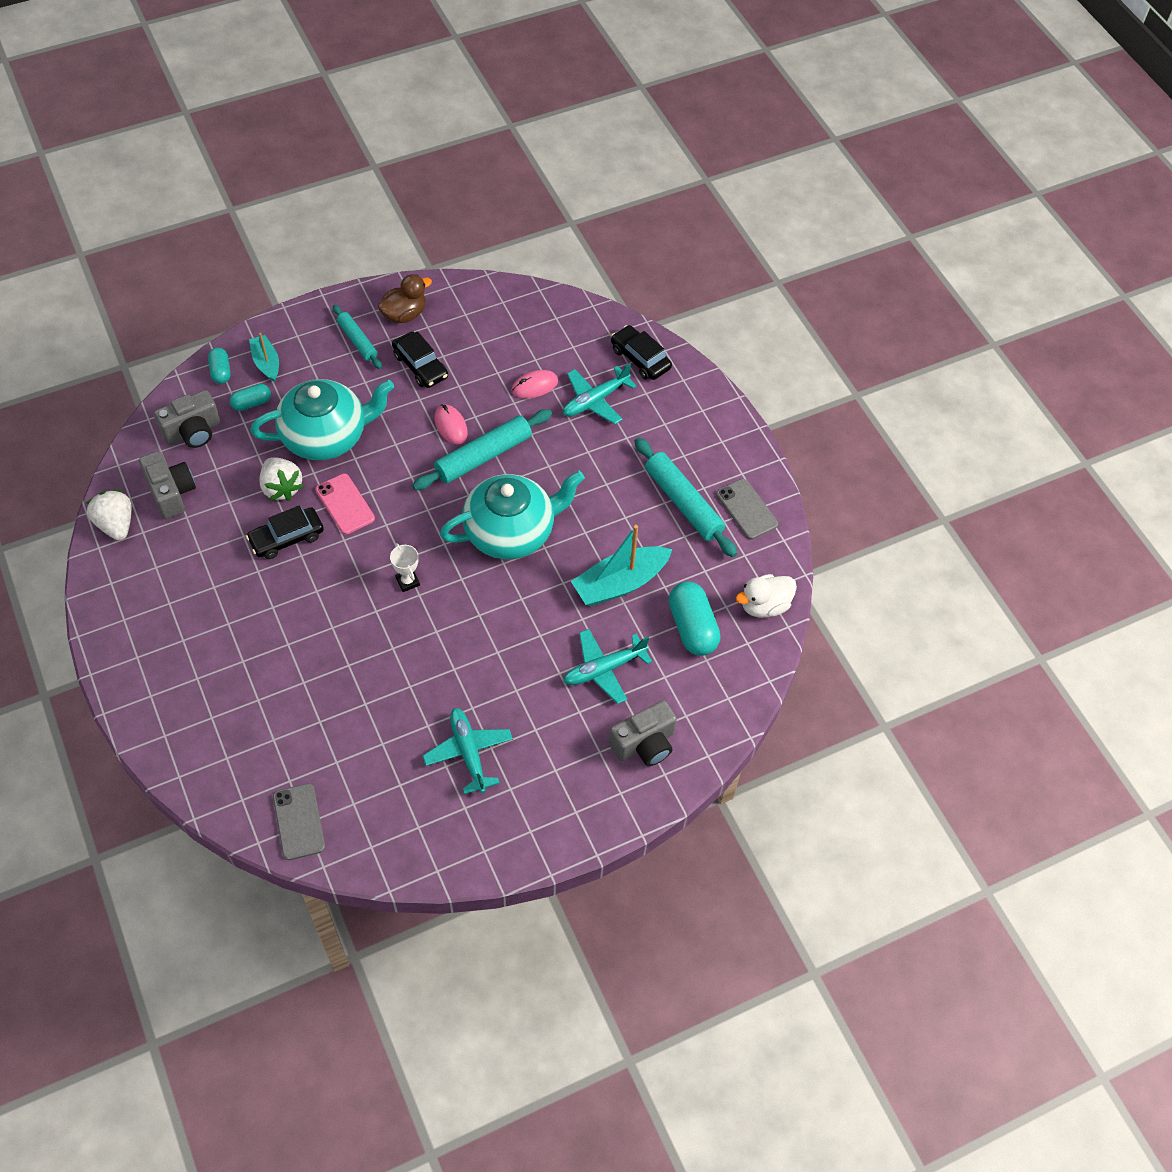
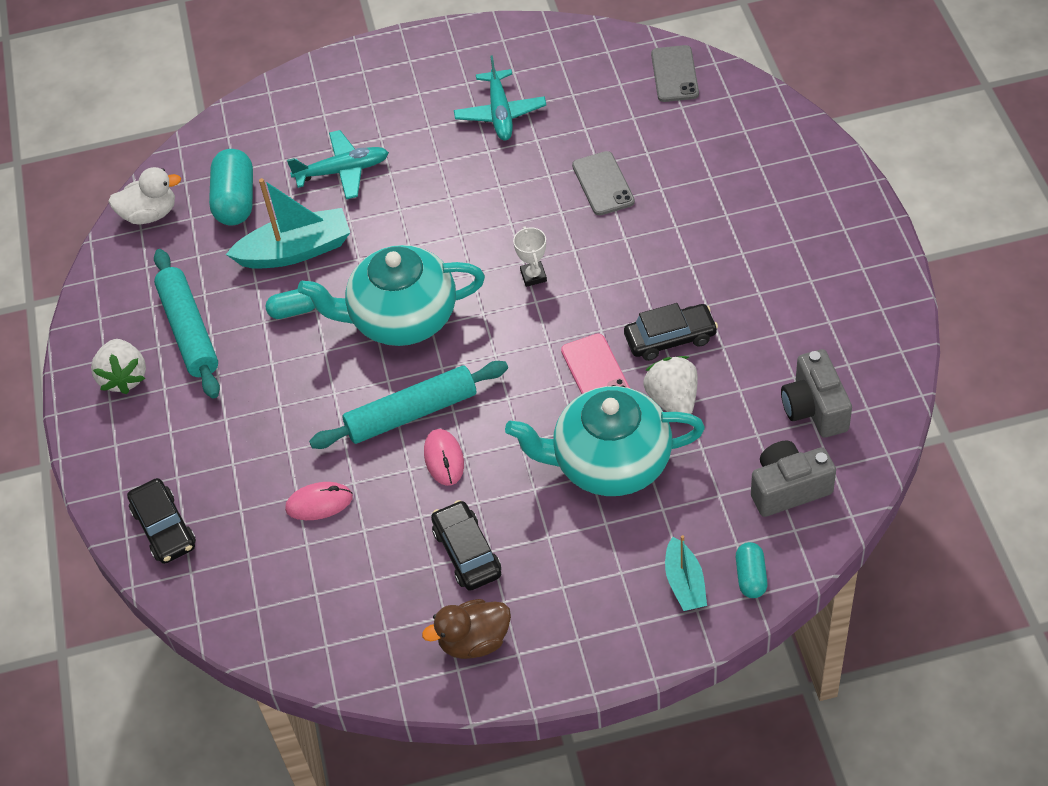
camera: 160 degrees left, 5 degrees down
white strawberry [86,490,131,540] -> white strawberry moved to [91,339,146,394]
turquoise capsule [230,384,271,411] -> turquoise capsule moved to [266,289,315,319]
turquoise rolling pin [333,305,382,369] -> none
turquoise plane [563,363,637,424] -> none
grey camera [609,700,677,766] -> none
grey phone [716,479,778,539] -> grey phone moved to [572,151,635,216]

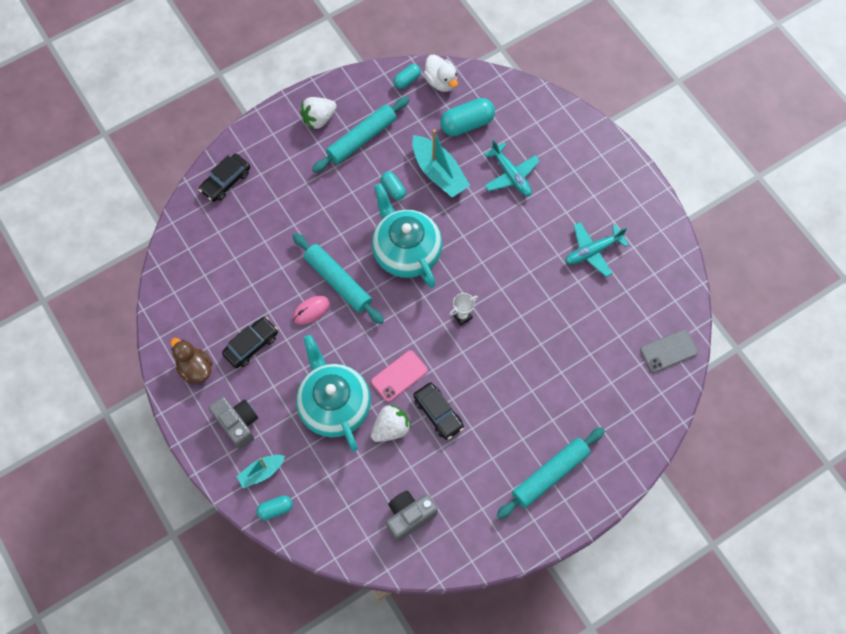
camera: 65 degrees right, 15 degrees up
pink mouse [285,482,353,520] -> none
grey phone [572,151,635,216] -> none
grey camera [751,441,836,517] -> grey camera moved to [209,396,258,449]
none -> turquoise capsule [394,64,421,89]
none -> turquoise rolling pin [497,427,605,519]

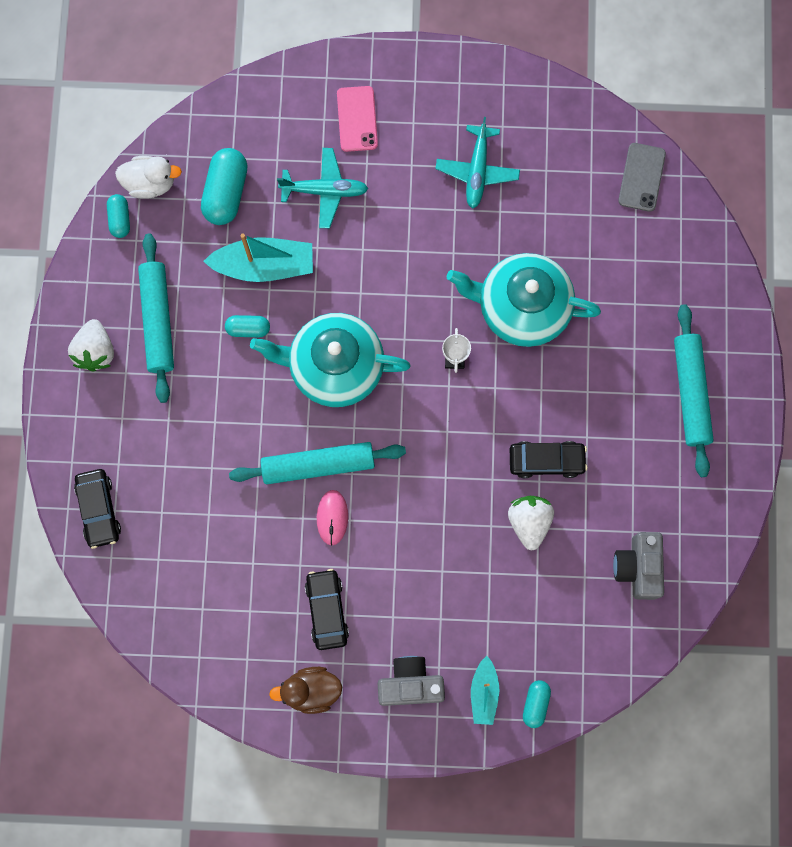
camera: 55 degrees left, 10 degrees up
turquoise teapot [296,335,371,452] -> turquoise teapot moved to [447,253,601,347]
pink phone [371,350,428,402] -> pink phone moved to [337,86,378,152]

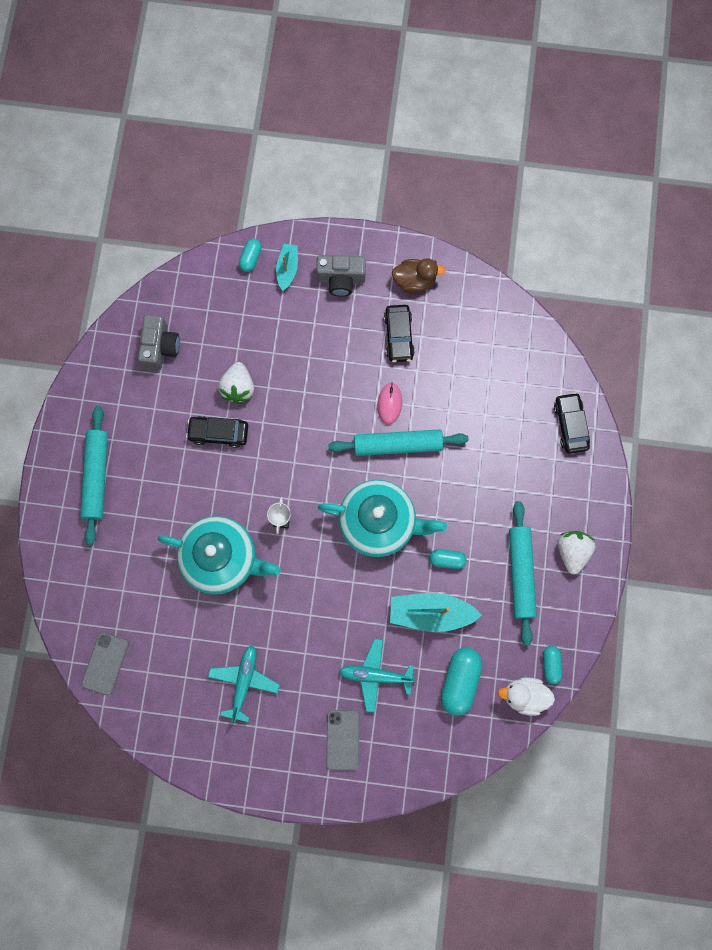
camera: 175 degrees left, 0 degrees up
pink phone [337,86,378,152] -> grey phone [326,710,359,771]

